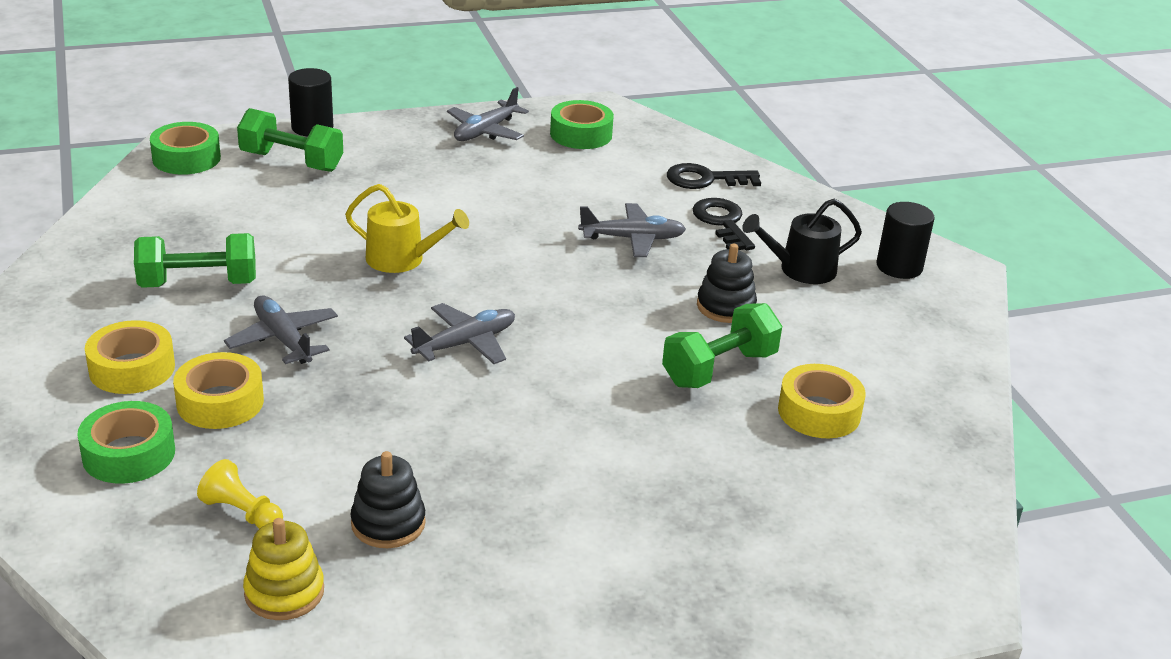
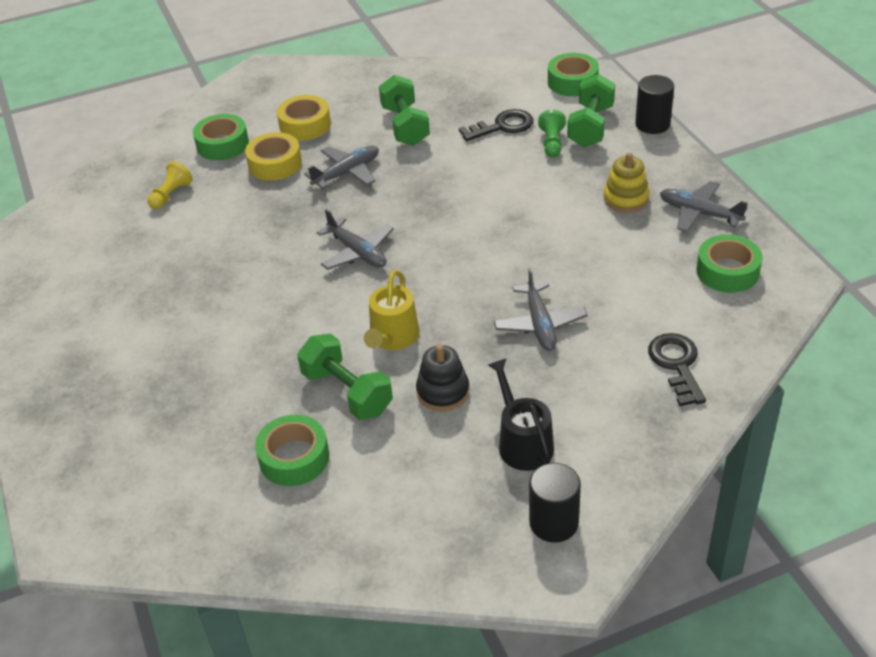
camera: 90 degrees right, 10 degrees up
yellow stacking toy [243,518,324,620] -> yellow stacking toy moved to [604,152,650,213]
yellow watering can [345,184,469,273] -> yellow watering can moved to [364,270,420,350]
black stacking toy [351,451,426,548] -> none
black key [692,198,755,250] -> black key moved to [459,109,533,141]
yellow tape [778,364,866,438] -> green tape [255,415,329,486]
none -> green pawn [538,110,566,157]

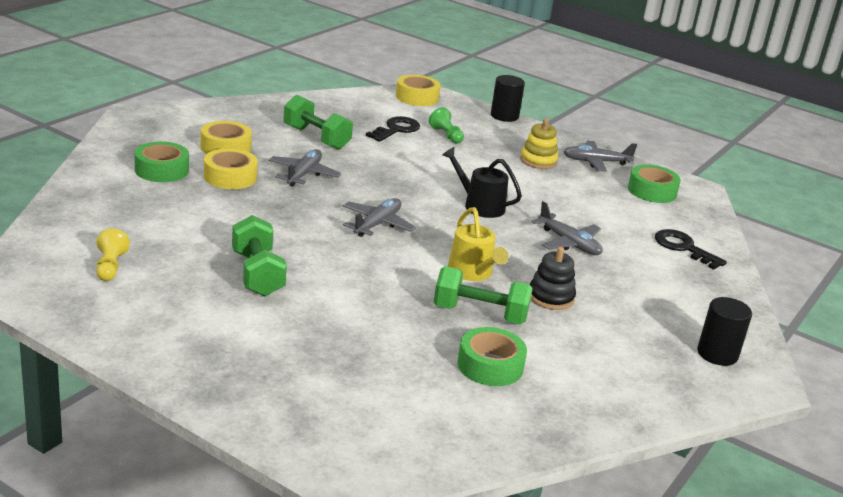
camera: 40 degrees left, 15 degrees down
yellow pawn [147,161,193,209] -> yellow pawn moved to [96,229,130,281]
grey plane [317,209,394,270] -> grey plane turned 75 degrees counterclockwise [343,198,416,237]
black watering can [488,358,554,471] -> black watering can moved to [442,147,522,218]
green tape [548,53,599,96] -> yellow tape [396,75,440,106]
green dumbbell [567,74,615,147] -> green dumbbell moved to [232,215,287,296]

